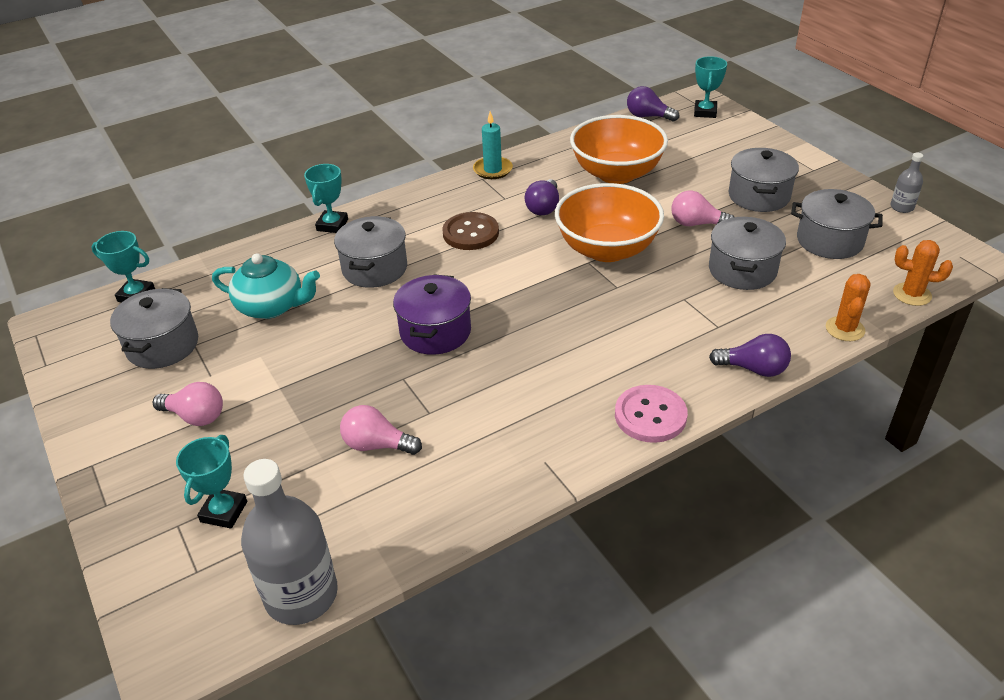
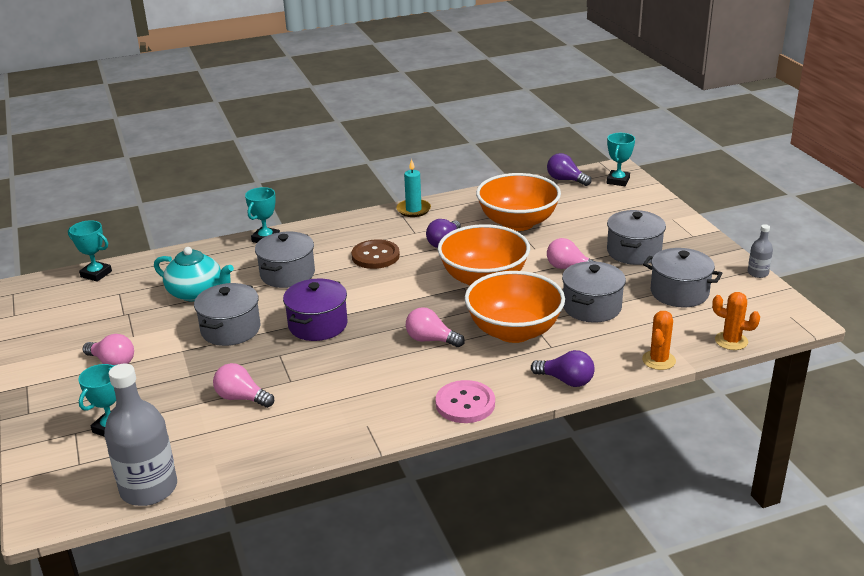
camera: 10 degrees right, 10 degrees down
grey pot [110,288,198,369] -> grey pot moved to [194,283,260,346]
none -> pink light bulb [406,307,465,347]
none -> orange bowl [465,271,565,343]

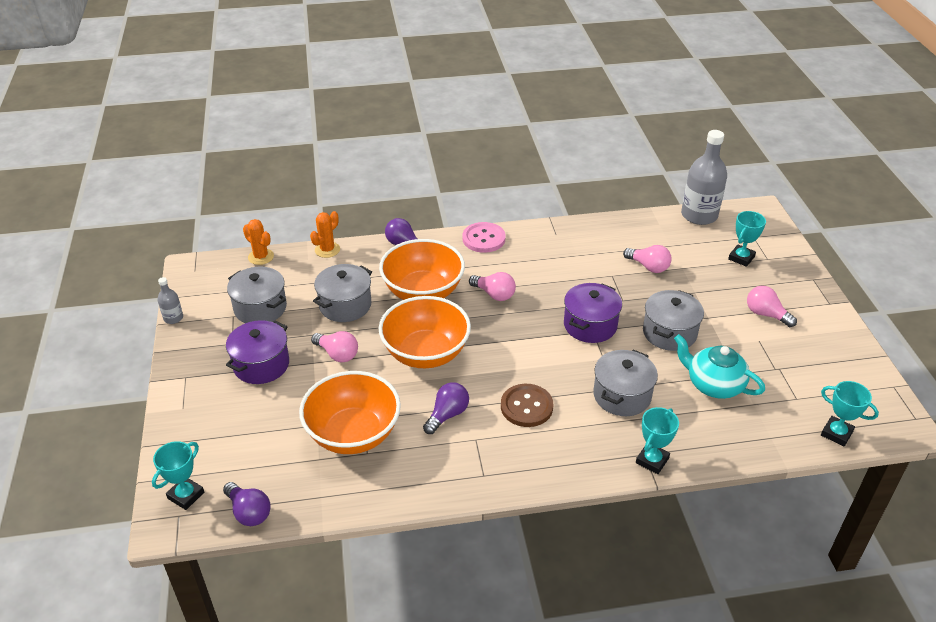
camera: 170 degrees left, 10 degrees up
turquoise candle [396,159,431,217] -> none
grey pot [607,210,666,265] -> purple pot [226,320,289,384]

